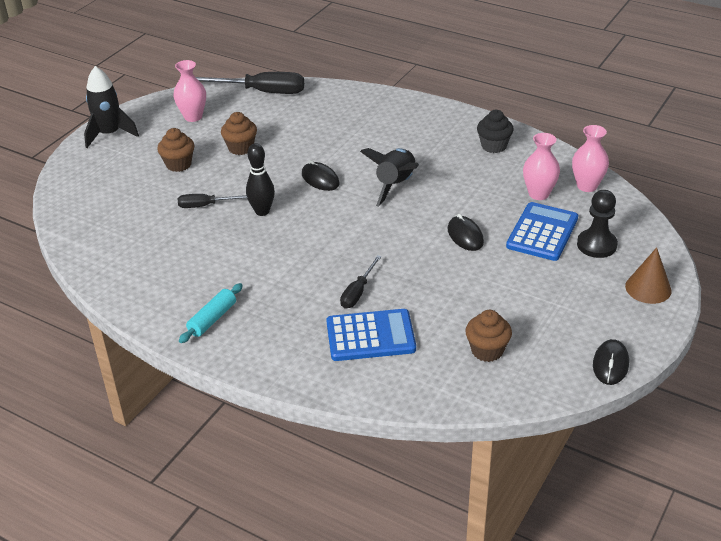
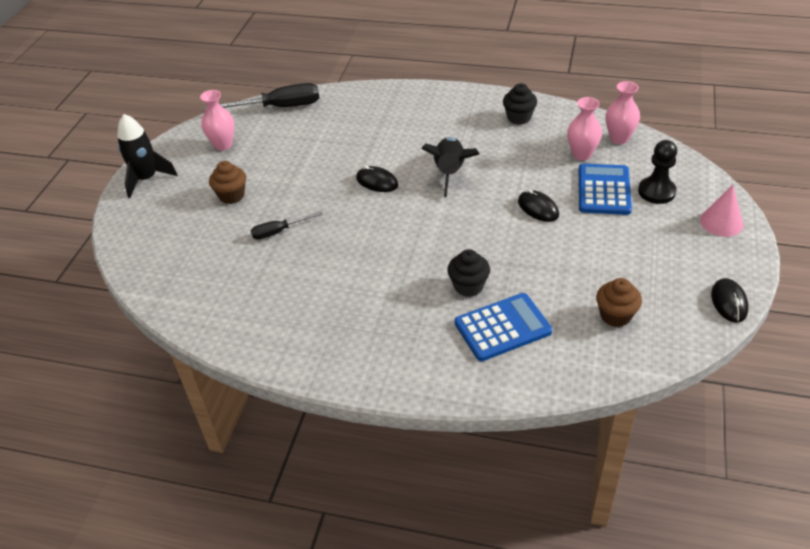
camera: 15 degrees left, 5 degrees up
turquoise rolling pin [179,283,243,343] -> none
brown cupcake [221,112,257,155] -> none
black bowling pin [246,143,275,216] -> none
black screwdriver [340,255,381,309] -> black cupcake [448,249,490,297]
brown cone [625,247,672,304] -> pink cone [700,185,743,237]

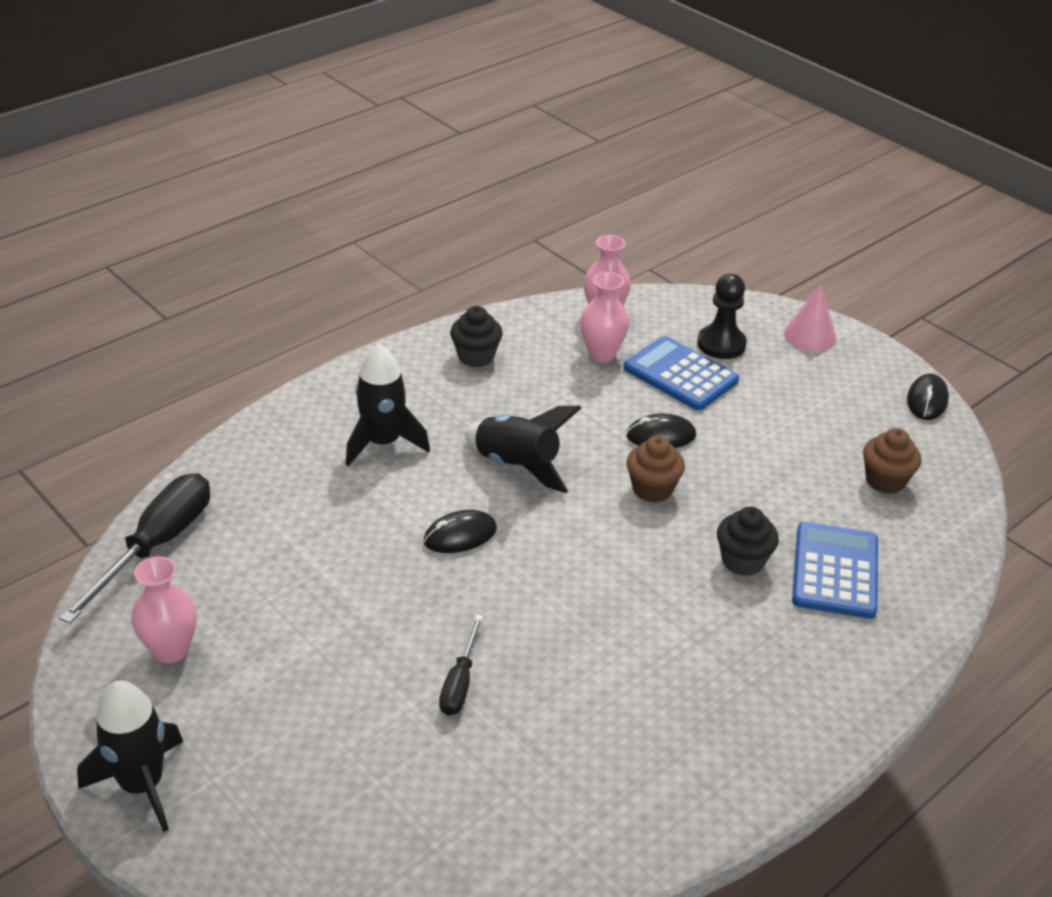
camera: 60 degrees left, 5 degrees down
brown cupcake [209,161,246,204] -> brown cupcake moved to [627,436,685,502]
black mouse [711,278,749,323] -> black mouse turned 75 degrees clockwise [907,374,949,420]
none -> black rocket [346,344,430,466]

